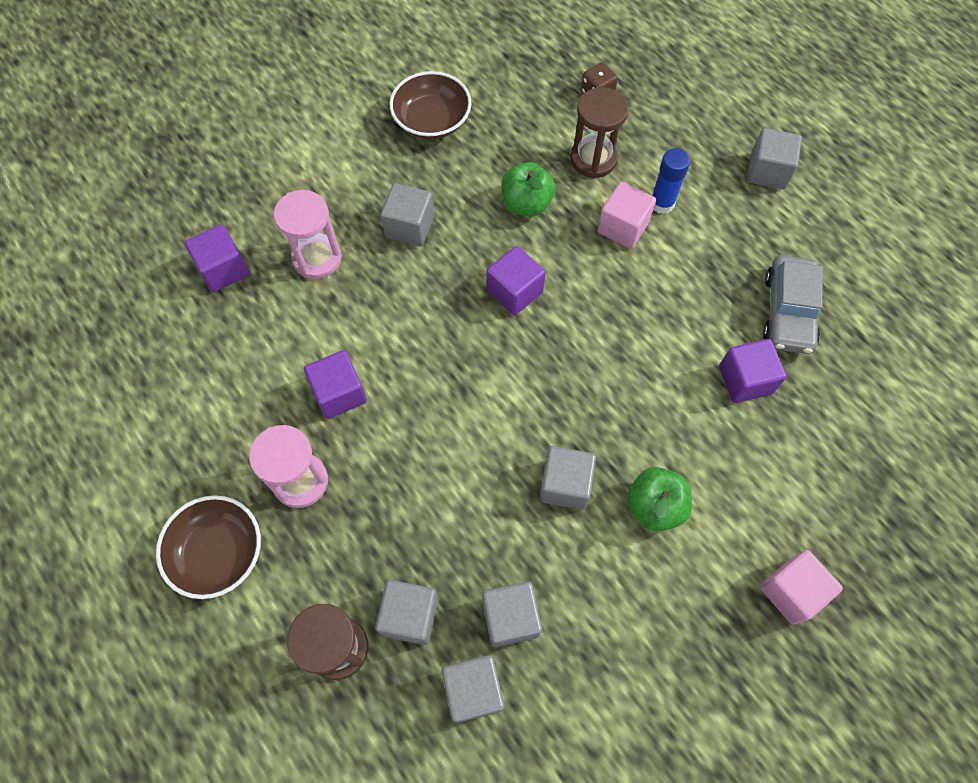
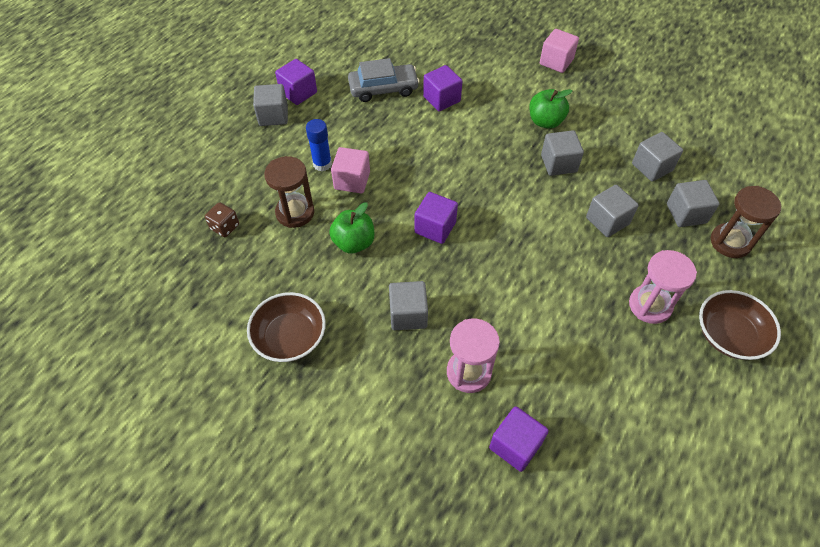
camera: 110 degrees left, 10 degrees down
purple cube [304,350,367,419] -> purple cube moved to [275,59,317,105]
grey cube [442,655,504,723] -> grey cube moved to [586,185,639,237]

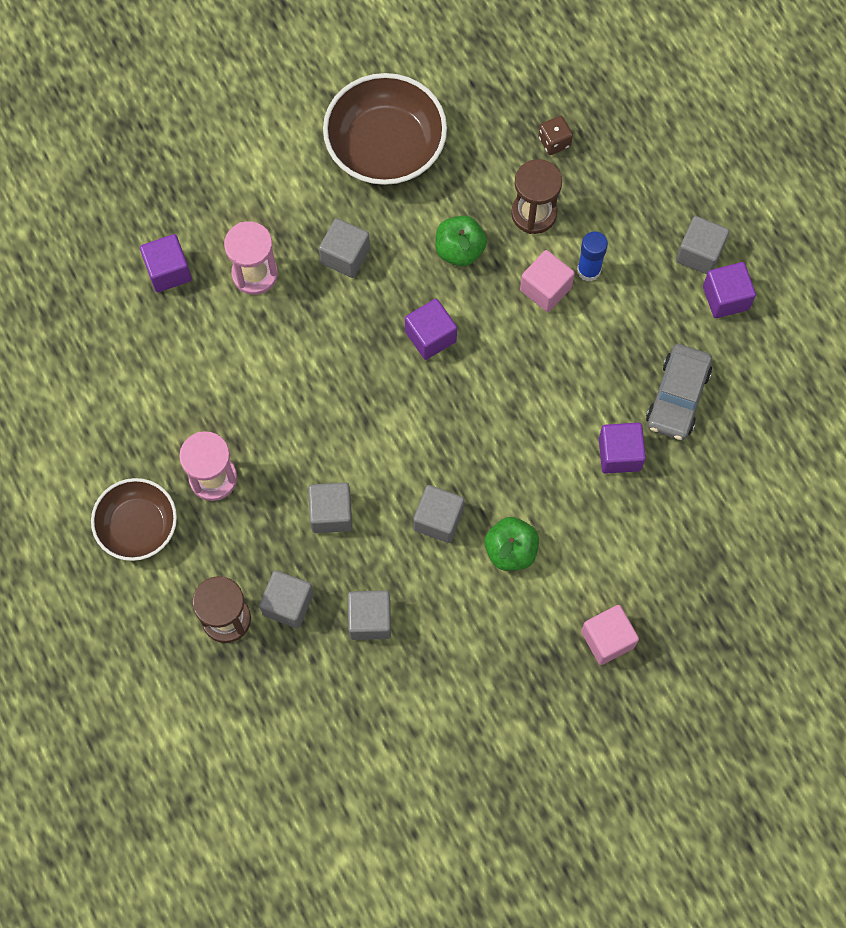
camera: 120 degrees right, 15 degrees up
brown bowl [247,292,326,362] -> brown bowl [323,73,447,185], size x1.54

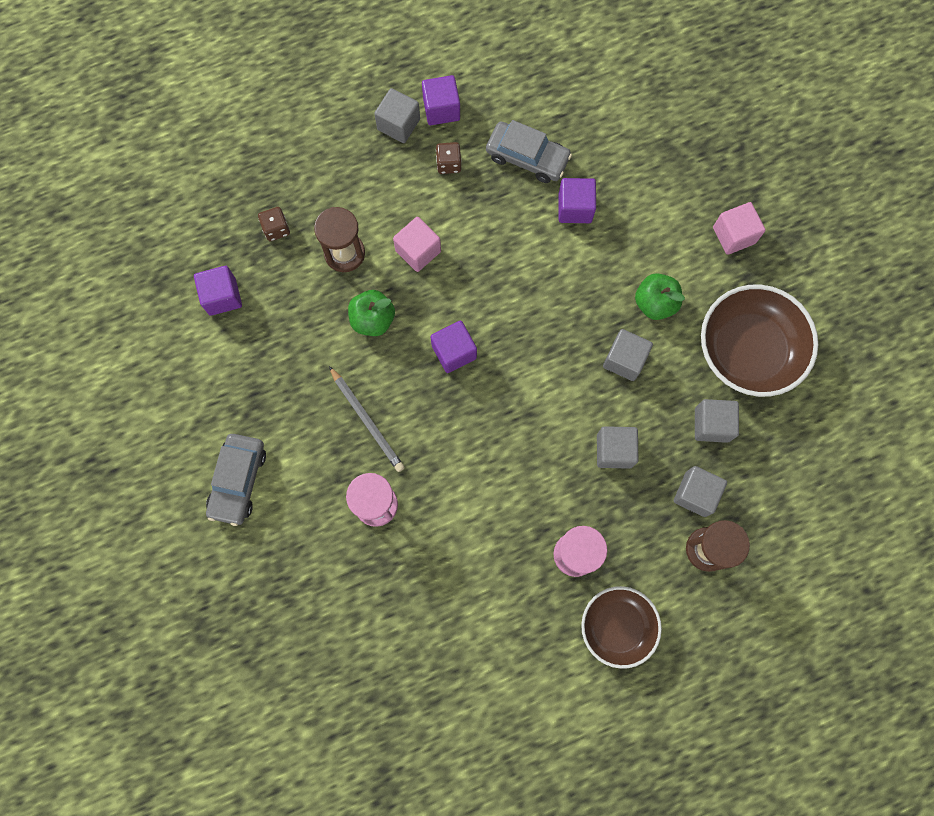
camera: 85 degrees left, 5 degrees up
purple cube [140,234,192,292] -> purple cube moved to [194,266,242,316]
grey cube [319,218,370,278] -> grey pencil [329,366,405,472]
brown bowl [323,73,447,185] -> brown bowl moved to [701,285,818,397]
blue glue stick [577,231,608,282] -> none
none -> grey car [206,434,266,526]
none -> brown dice [436,142,462,174]

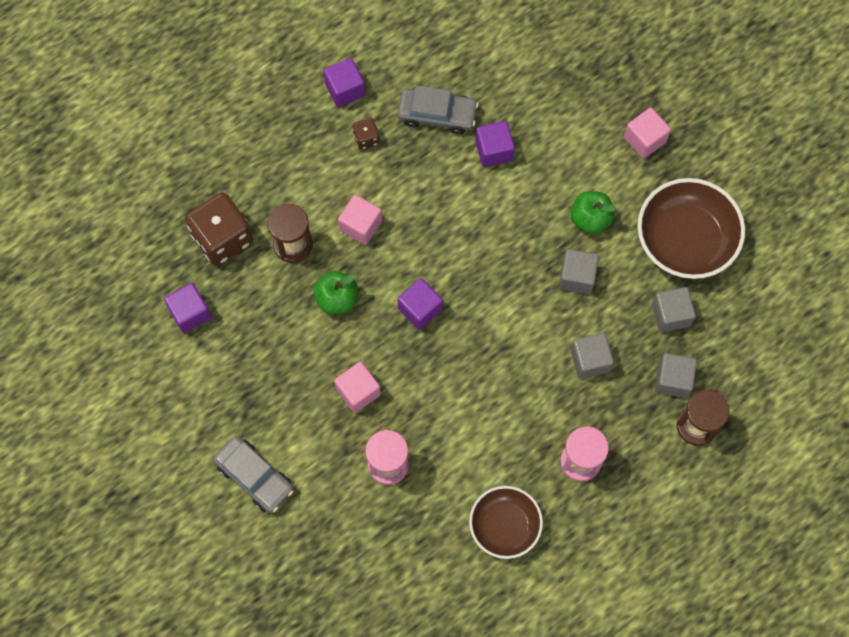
camera: 15 degrees left, 5 degrees down
grey car [206,434,266,526] -> grey car turned 45 degrees counterclockwise [213,436,294,513]
brown dice [258,207,290,241] -> brown dice [185,192,253,266], size x2.14
grey pencil [329,366,405,472] -> pink cube [334,362,381,413]
grey cube [374,88,420,143] -> none
brown bowl [581,586,662,669] -> brown bowl moved to [469,486,543,559]

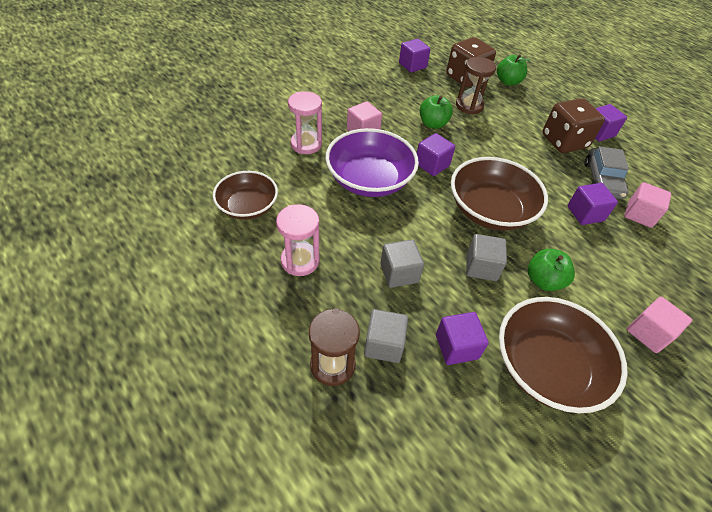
camera: 85 degrees right, 20 degrees down
grey car [213,436,294,513] -> none
pink cube [338,195,382,245] -> pink cube moved to [624,182,671,228]
brown dice [352,118,380,150] -> brown dice [542,98,605,153], size x2.14
grey cube [652,287,696,332] -> purple cube [436,312,489,365]
none -> purple bowl [325,128,419,197]
none -> brown bowl [451,157,548,231]
none -> green apple [497,54,531,86]

